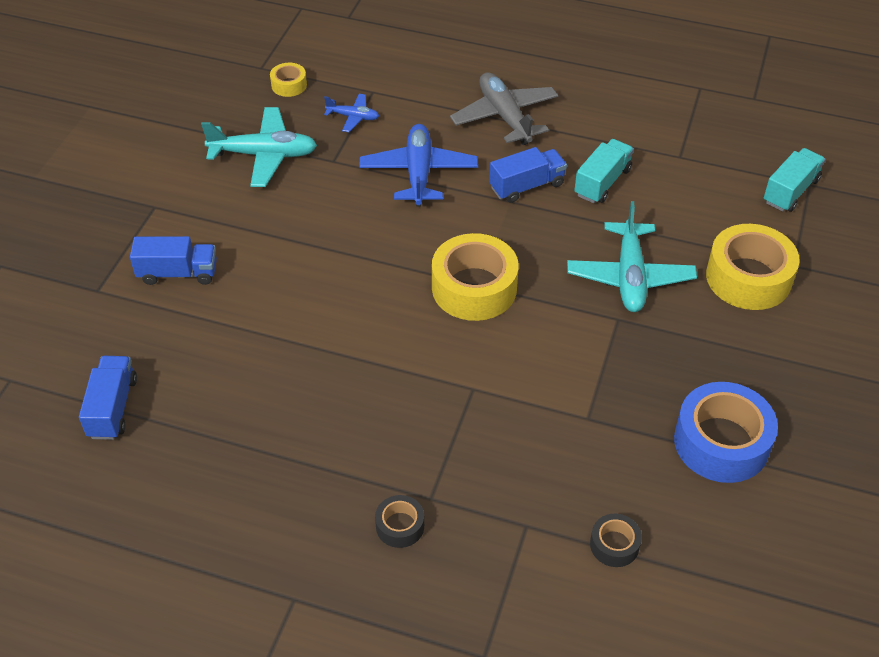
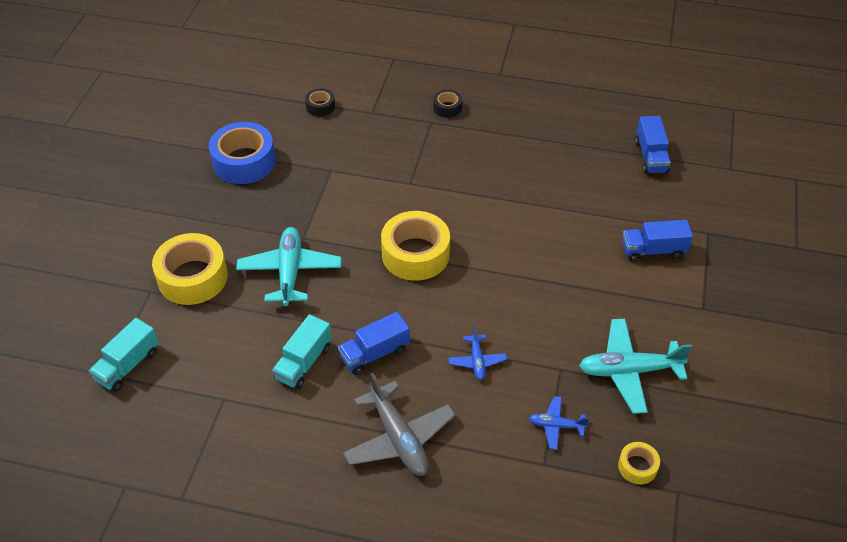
camera: 175 degrees right, 0 degrees up
blue plane [359,124,478,207] -> blue plane [448,327,507,380], size x0.52

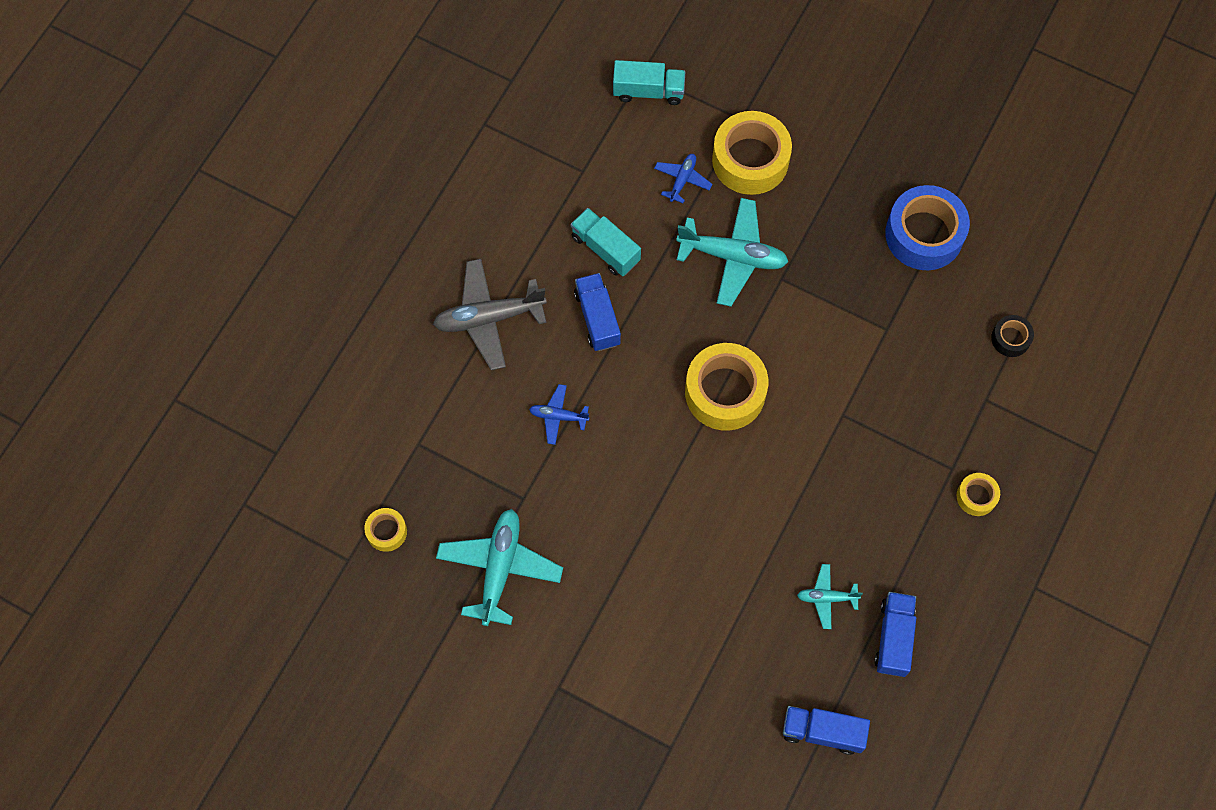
camera: 105 degrees right, 20 degrees up
turquoise truck [89,318,159,392] -> turquoise truck turned 135 degrees clockwise [613,60,685,105]
black tape [433,89,462,118] -> yellow tape [957,473,1000,516]
blue plane [529,396,589,450] -> blue plane moved to [654,154,713,203]
blue truck [622,220,693,262] -> blue truck moved to [874,592,916,677]
none -> turquoise plane [797,564,863,629]

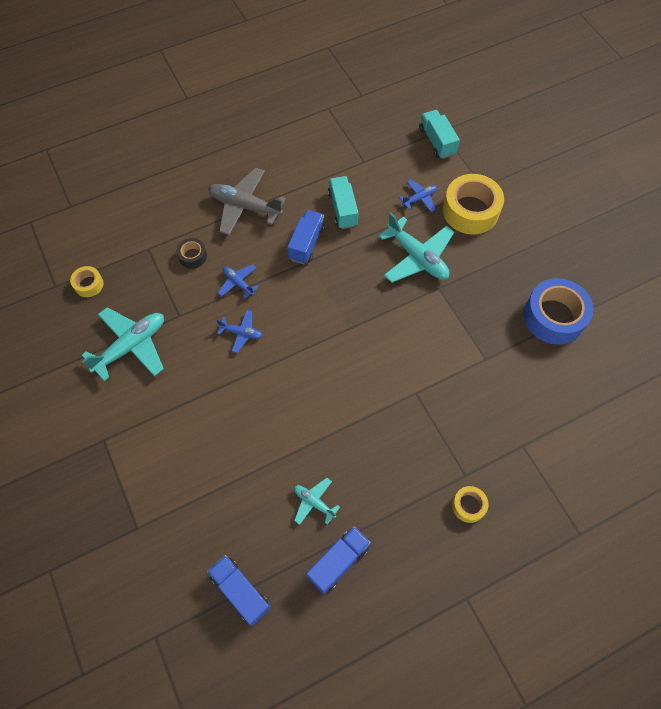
camera: 35 degrees right, 5 degrees down
turquoise truck [613,60,685,105] -> turquoise truck turned 150 degrees counterclockwise [419,110,460,159]
yellow tape [685,343,768,431] -> none
black tape [991,315,1034,357] -> black tape moved to [177,238,207,269]
none -> blue plane [217,310,262,353]

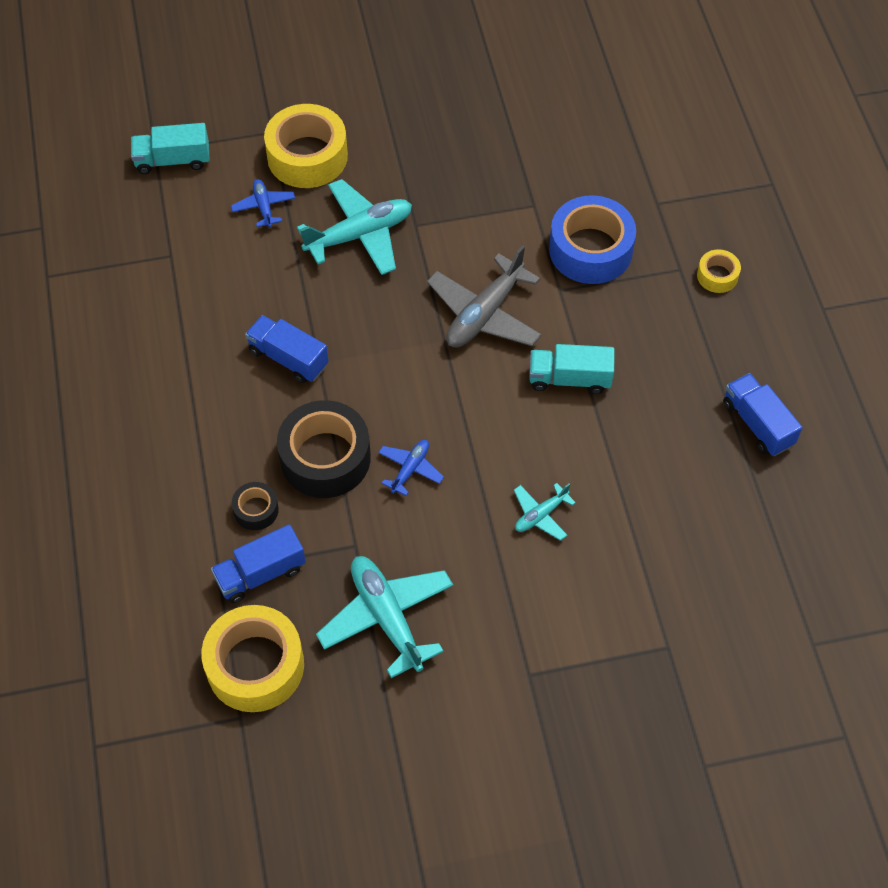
camera: 75 degrees left, 5 degrees down
yellow tape [70,266,104,297] -> yellow tape [201,605,304,712], size x2.05
blue truck [207,555,271,626] -> blue truck moved to [211,524,306,604]
grey plane [208,168,286,235] -> grey plane moved to [427,245,542,348]
blue plane [218,264,259,299] -> black tape [277,400,371,498]
turquoise plane [294,478,340,525] -> turquoise plane moved to [514,483,576,541]
turquoise truck [328,176,358,229] -> turquoise truck moved to [529,344,615,394]
blue tape [524,278,593,345] -> blue tape moved to [549,195,636,284]

